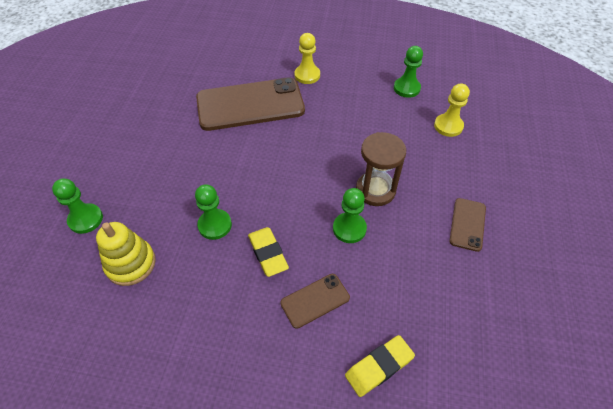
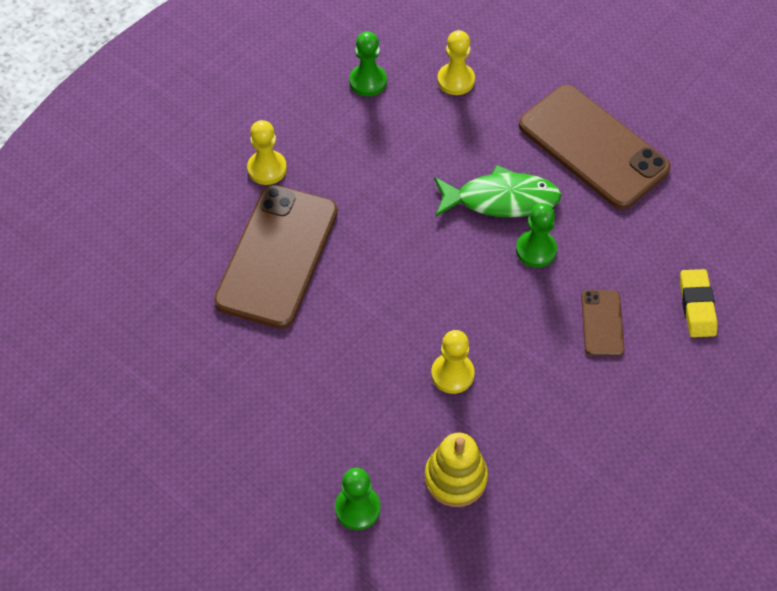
camera: 60 degrees left, 5 degrees up
green pawn [195,184,232,240] -> yellow pawn [431,330,474,394]
yellow eraser [248,227,289,277] -> none
brown hourglass [356,132,406,206] -> green fish [434,165,562,217]
brown phone [449,198,486,252] -> brown phone [519,85,671,209], size x2.17

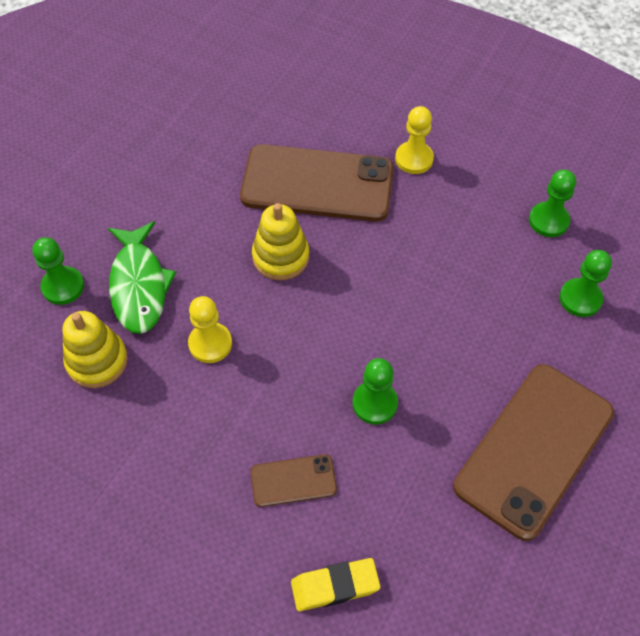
camera: 80 degrees right, 0 degrees up
green fish [434,165,562,217] -> green fish moved to [108,221,177,334]
yellow pawn [437,30,475,95] -> green pawn [559,250,612,317]
none -> yellow stacking toy [252,203,309,280]

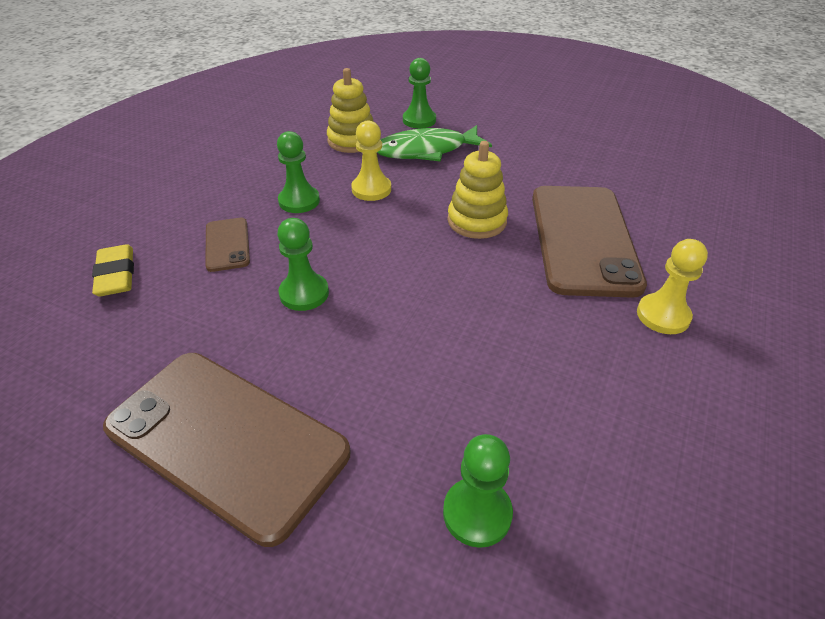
camera: 85 degrees right, 15 degrees down
green pawn [529,169,576,237] -> green pawn moved to [277,131,320,213]

